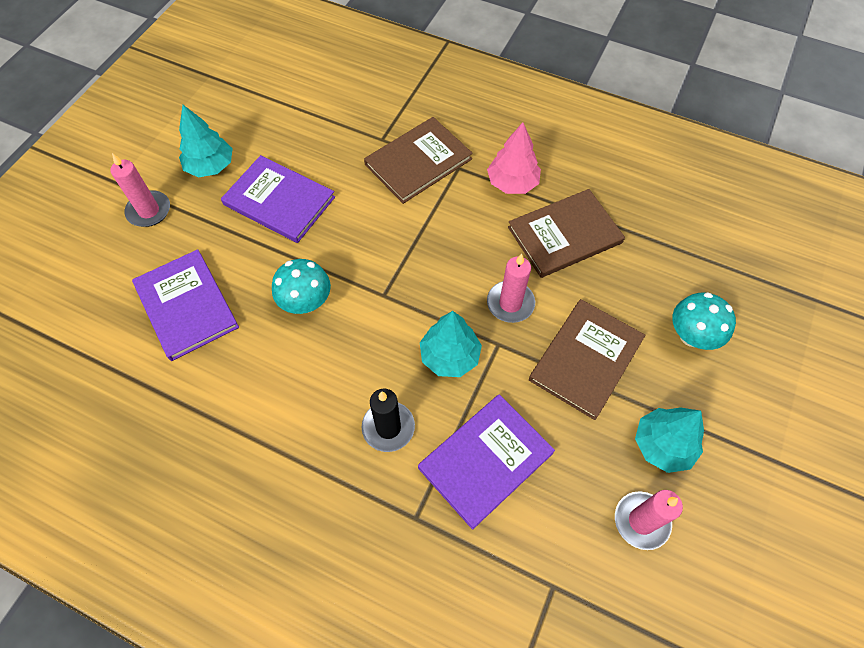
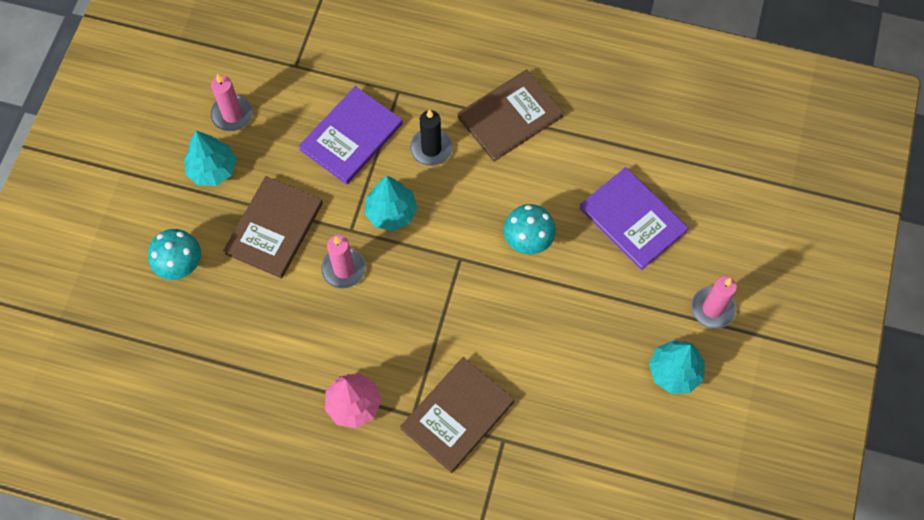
camera: 170 degrees right, 5 degrees up
purple book [221,155,335,243] -> none
brown book [508,189,625,278] -> brown book moved to [458,69,564,162]

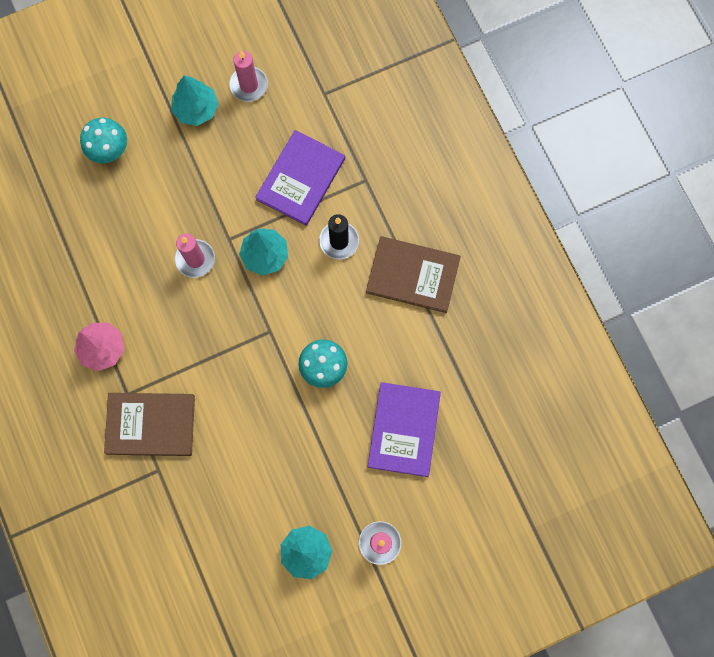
camera: 50 degrees right, 10 degrees up
brown book [223,176,323,279] -> none
purple book [299,86,403,185] -> purple book turned 60 degrees counterclockwise [255,130,345,226]

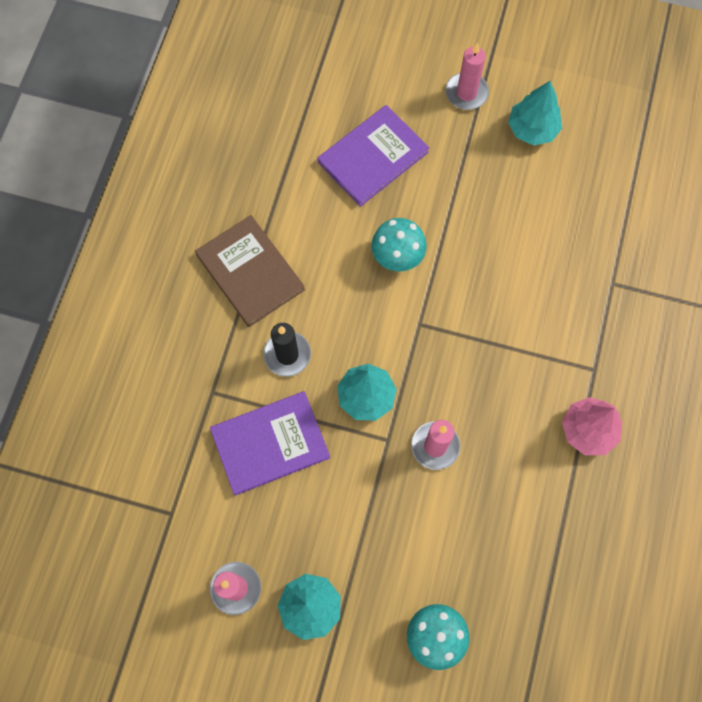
camera: 140 degrees left, 5 degrees down
brown book [104,393,195,456] -> none

